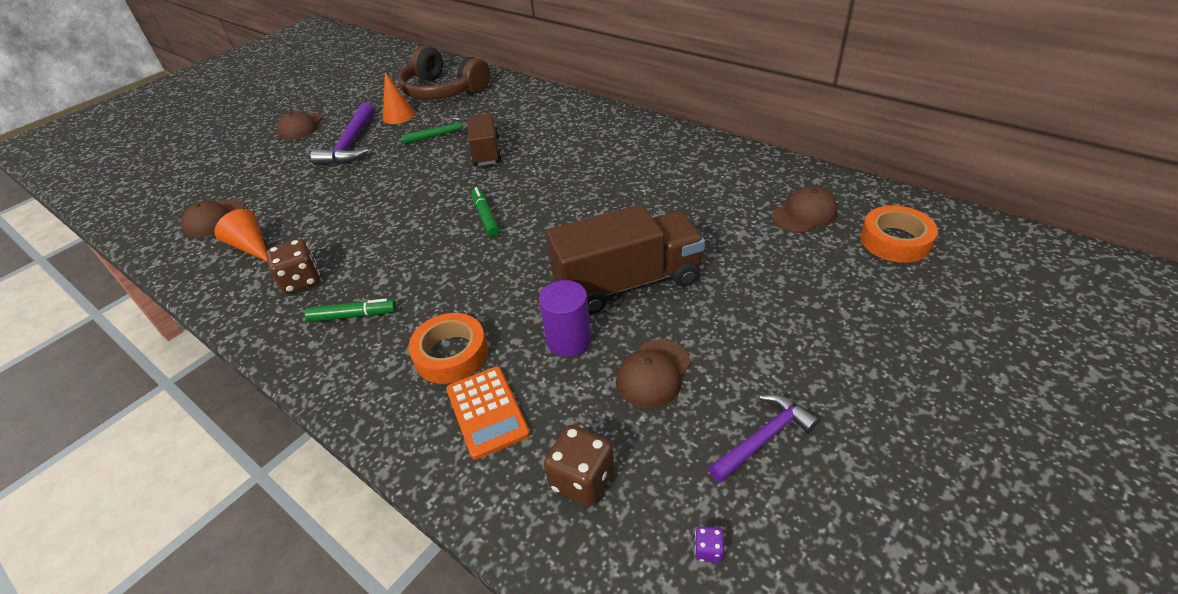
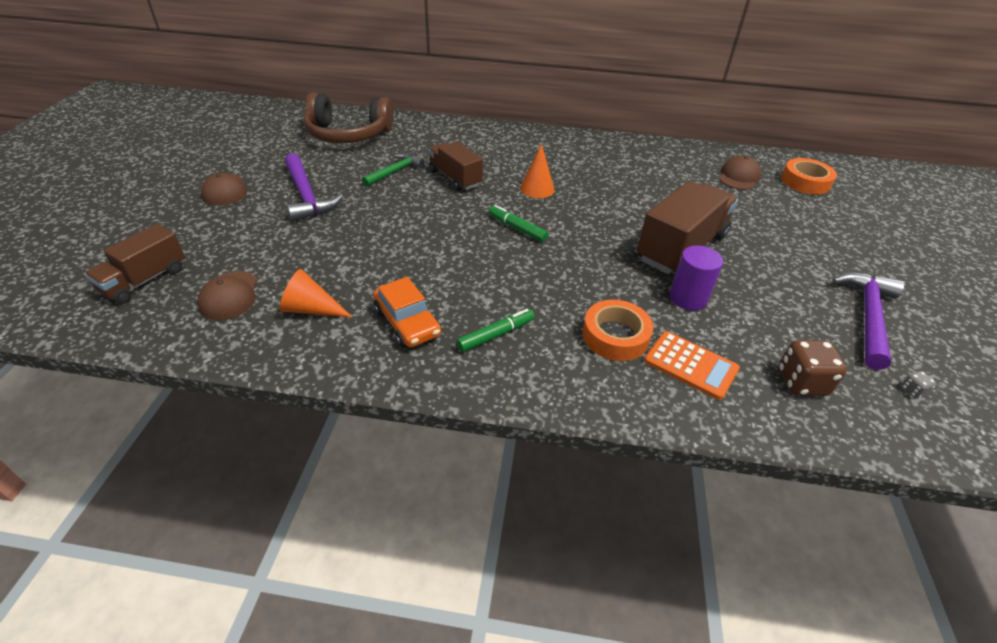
camera: 35 degrees left, 0 degrees up
brown dice [266,239,320,294] -> orange car [373,277,441,348]
orange cone [383,72,415,124] -> orange cone moved to [520,143,554,198]
brown cap [616,340,691,408] -> none
purple dice [695,526,724,563] -> grey dice [901,371,936,398]
purple hammer [708,394,819,483] -> purple hammer [832,272,904,370], size x1.52
none -> brown truck [85,224,185,304]

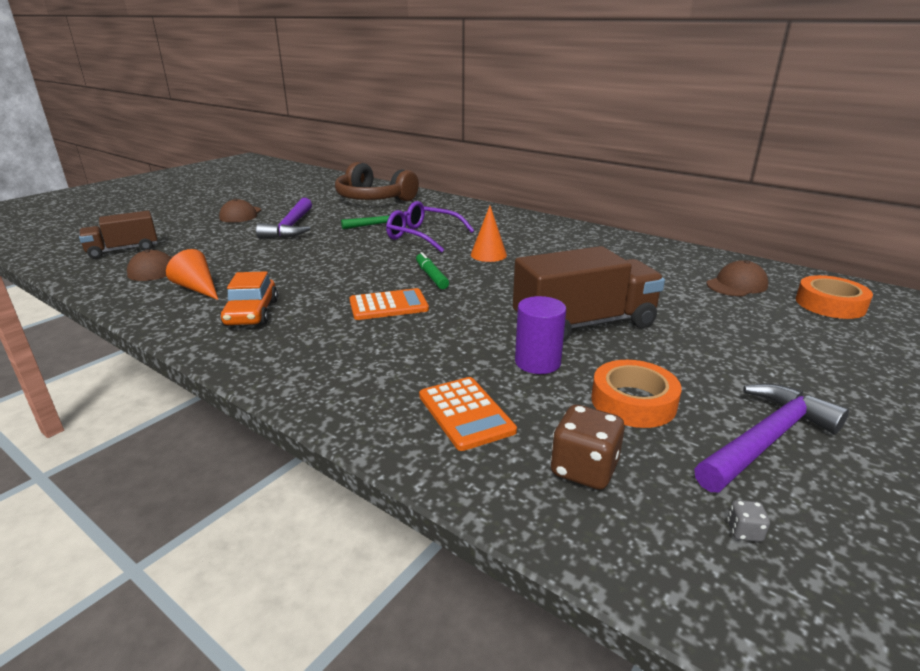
camera: 30 degrees right, 15 degrees down
brown truck [428,142,483,191] -> purple glasses [386,201,474,253]
green marker [456,309,535,352] -> none
orange tape [582,300,653,361] -> orange tape moved to [591,360,682,428]
none -> orange calculator [349,288,429,320]

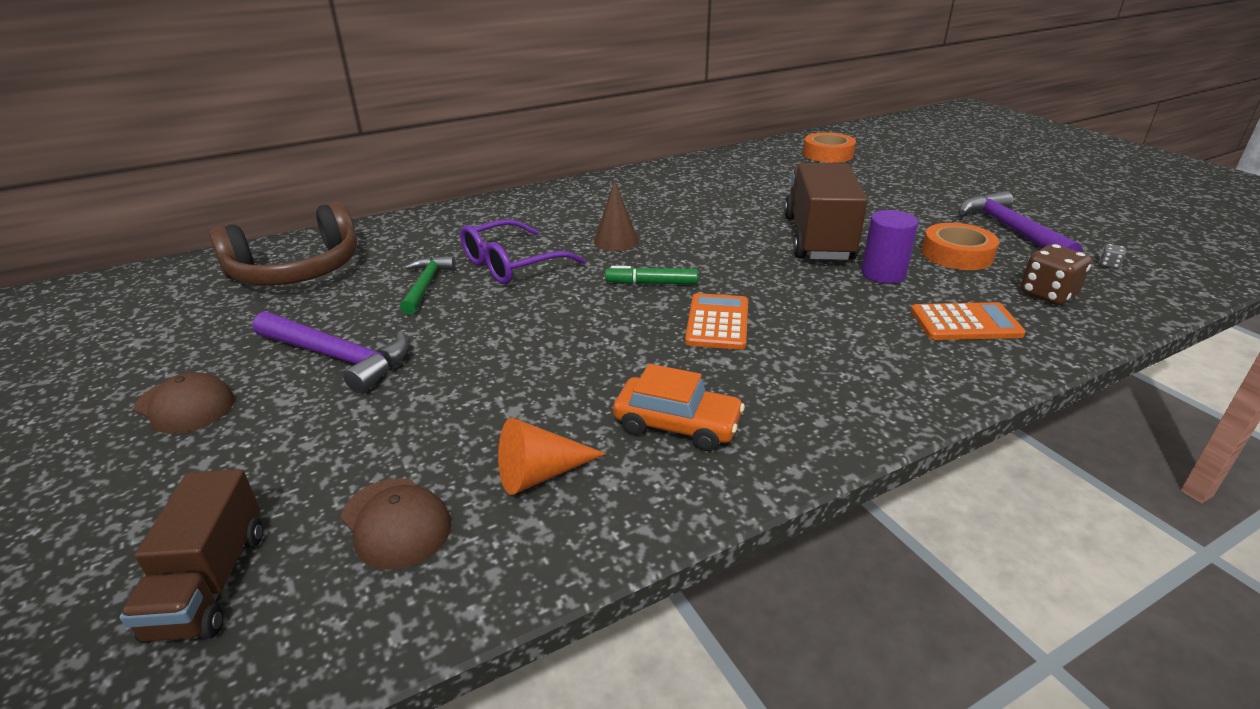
camera: 65 degrees left, 5 degrees up
orange cone [471,206,507,262] -> brown cone [594,180,639,251]
brown cap [707,260,769,296] -> none

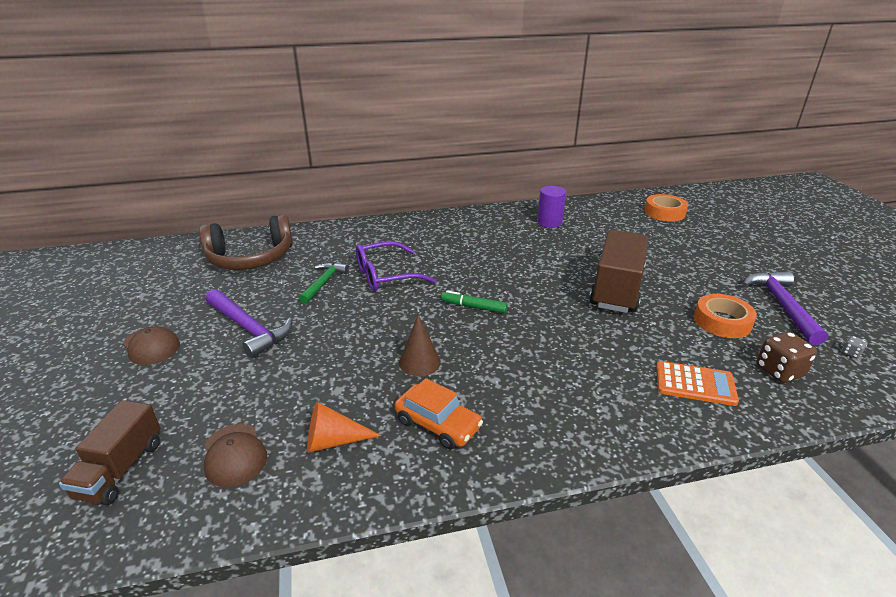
camera: 15 degrees right, 0 degrees up
brown cone [594,180,639,251] -> brown cone moved to [399,315,441,376]
orange calculator [685,293,748,350] -> none
purple cylinder [861,210,918,283] -> purple cylinder moved to [537,186,566,228]

